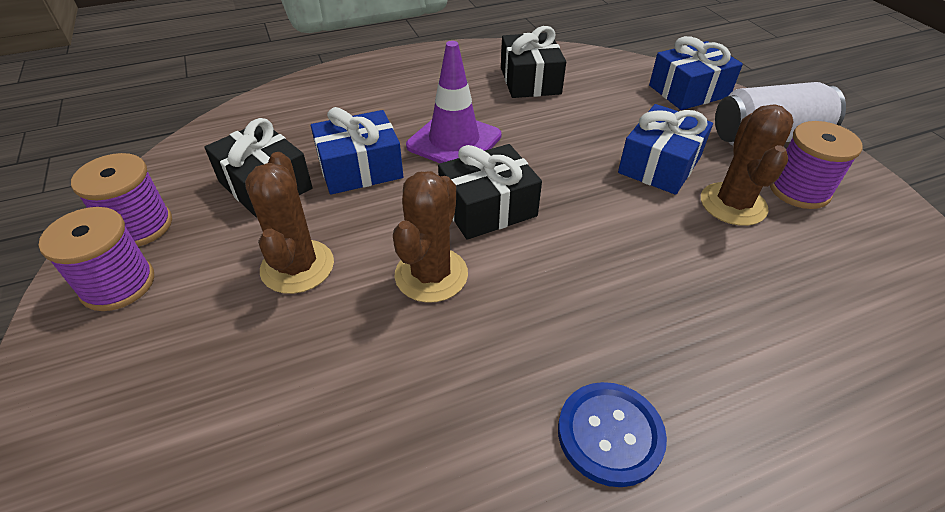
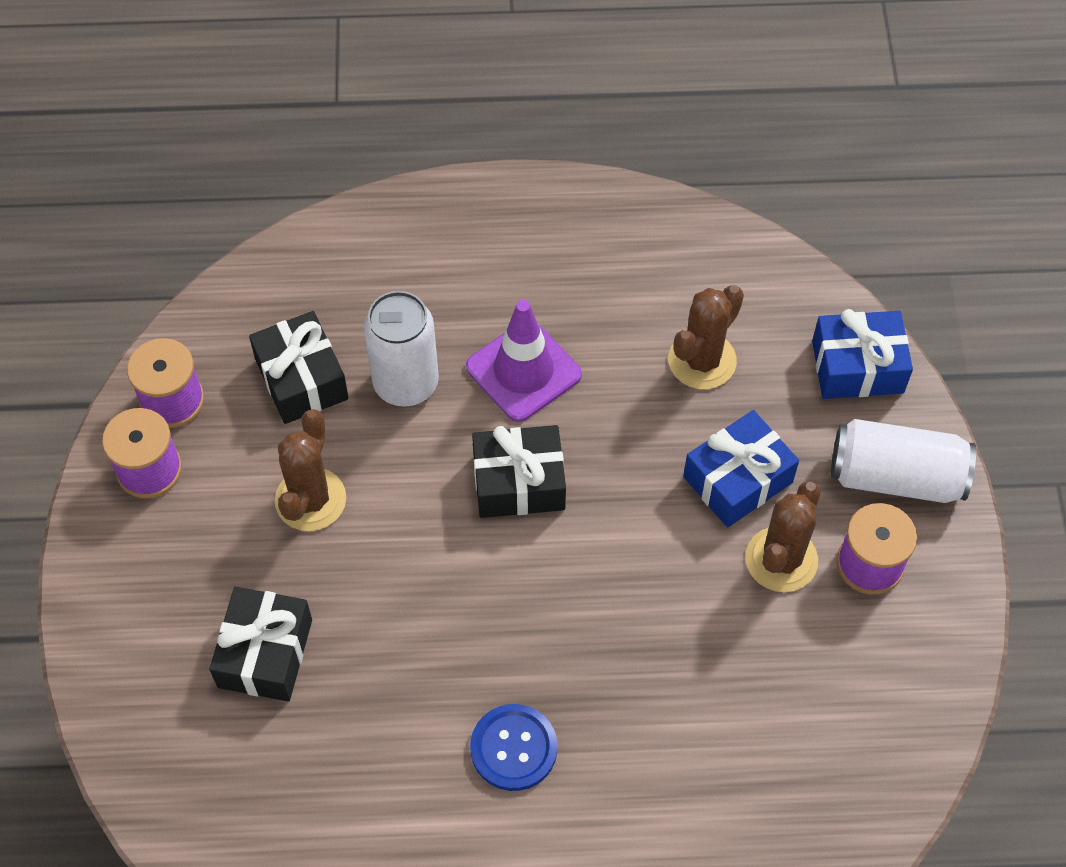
camera: 20 degrees right, 15 degrees up
blue gift [311,107,403,195] -> white can [364,291,439,407]
brown cactus [393,171,468,303] -> brown cactus moved to [668,285,744,389]
black gift [501,26,566,98] -> black gift moved to [209,587,312,702]

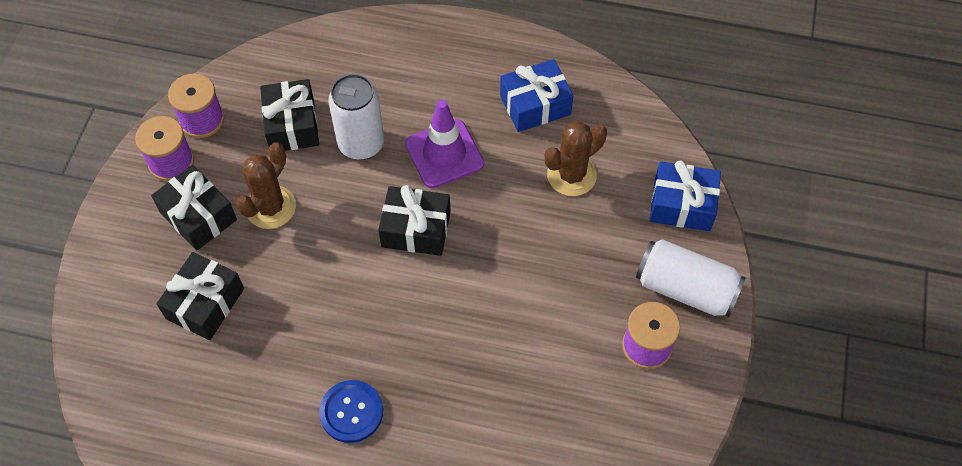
camera: 15 degrees right, 0 degrees up
blue gift [683,410,799,527] -> blue gift moved to [500,59,573,132]
brown cactus [745,481,820,592] -> none
none -> black gift [151,165,237,251]

